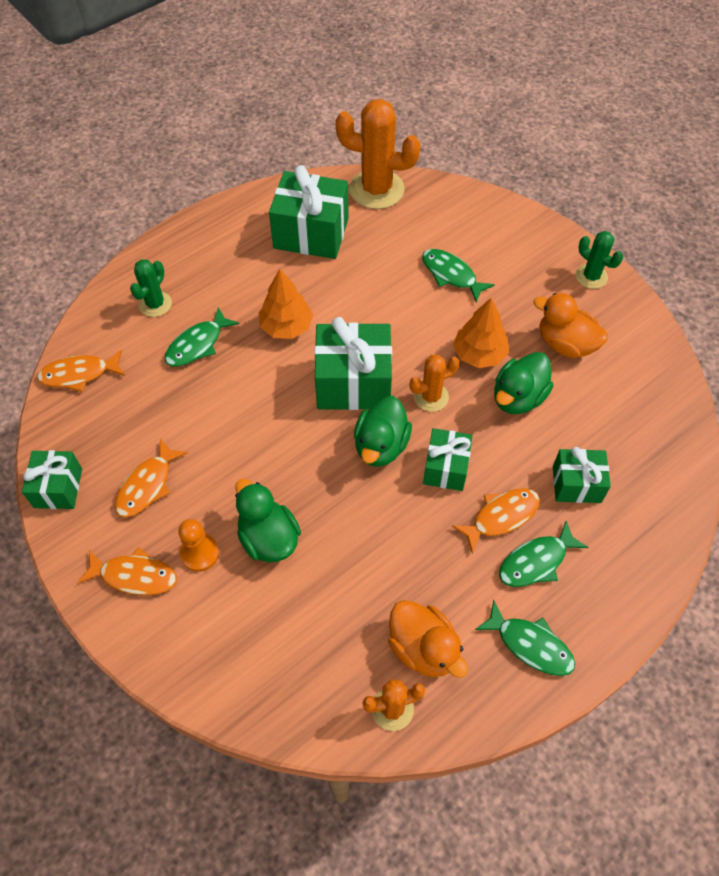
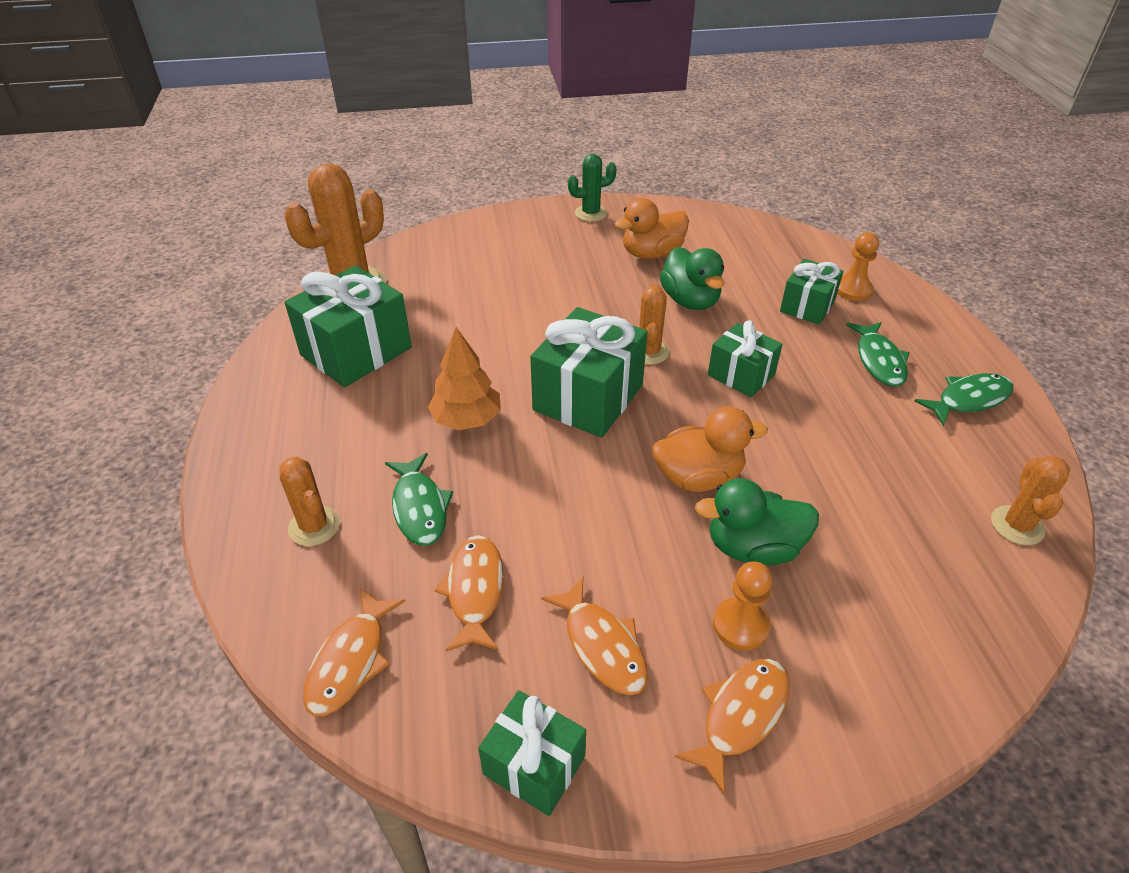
camera: 60 degrees left, 15 degrees down
green cactus [130,259,172,317] -> orange cactus [280,457,340,546]
green duck [354,396,412,467] -> none
orange duck [388,600,468,678] -> orange duck moved to [652,407,768,492]
green fish [422,249,495,302] -> none
orange fish [452,488,540,553] -> orange fish moved to [434,535,504,652]
orange tree [453,298,509,368] -> none
none -> orange pawn [837,232,879,301]

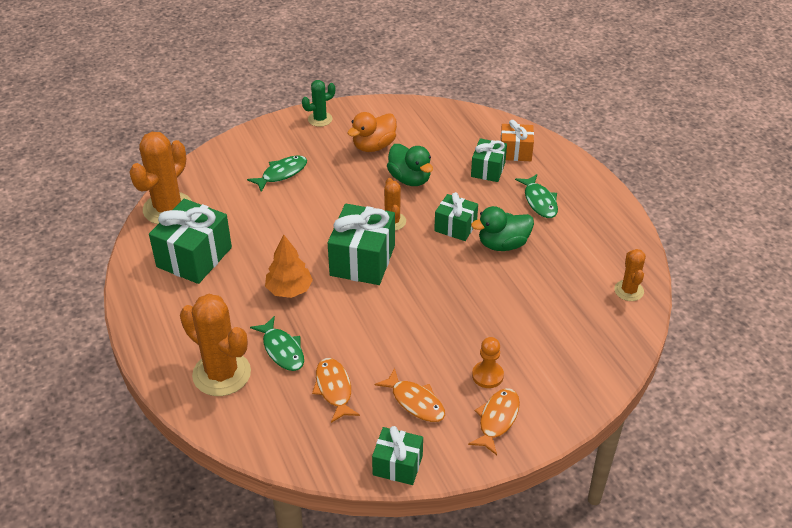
camera: 15 degrees left, 0 degrees up
orange cactus [280,457,340,546] -> orange cactus [180,294,251,396], size x1.83
orange fish [303,587,405,716] -> none
orange duck [652,407,768,492] -> none
green duck [695,478,819,565] -> green duck moved to [471,206,534,251]
orange pawn [837,232,879,301] -> orange gift [500,120,534,161]
green fish [914,373,1014,426] -> green fish moved to [247,155,307,192]

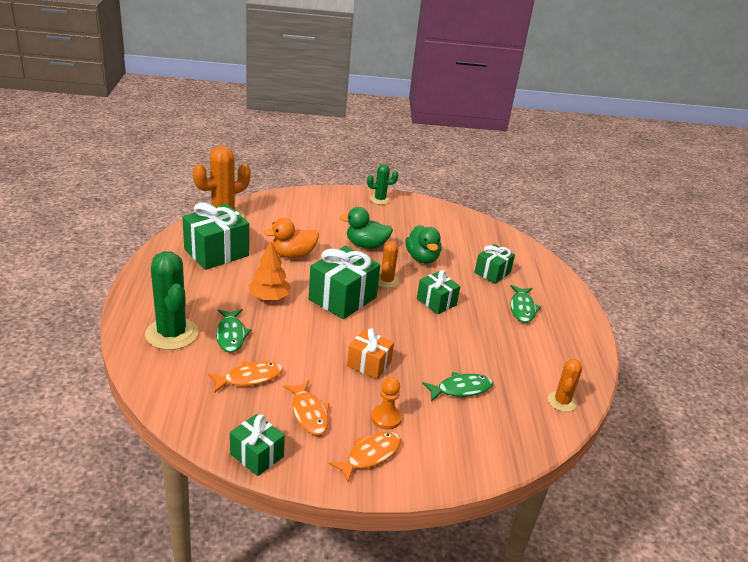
camera: 20 degrees right, 10 degrees down
orange cactus [180,294,251,396] -> green cactus [145,251,198,350]
green fish [247,155,307,192] -> green fish moved to [422,372,493,402]
orange fish [312,358,360,423] -> orange fish turned 60 degrees clockwise [208,361,283,392]
orange duck [347,112,397,152] -> orange duck moved to [264,218,319,258]
green duck [471,206,534,251] -> green duck moved to [340,207,393,249]
orange gift [500,120,534,161] -> orange gift moved to [347,328,394,379]

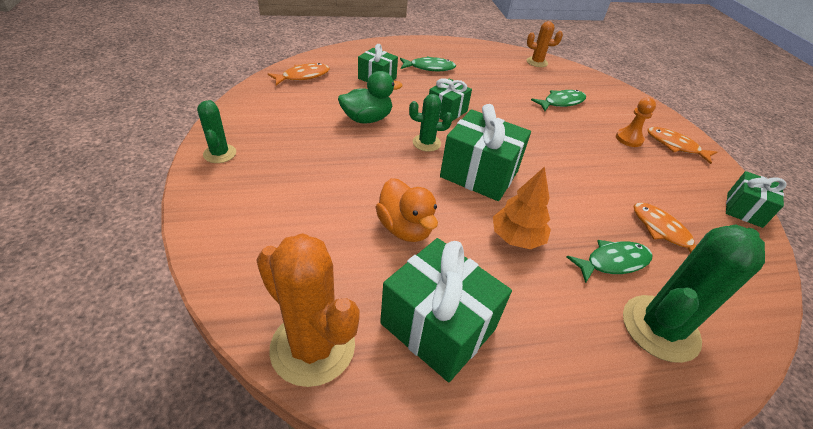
camera: 100 degrees left, 10 degrees up
orange fish [283,380,329,435] -> orange fish moved to [268,63,330,85]
green duck [340,207,393,249] -> none
orange gift [347,328,394,379] -> none
orange cactus [378,241,399,288] -> green cactus [409,94,453,152]
green fish [422,372,493,402] -> green fish turned 90 degrees clockwise [531,90,586,111]

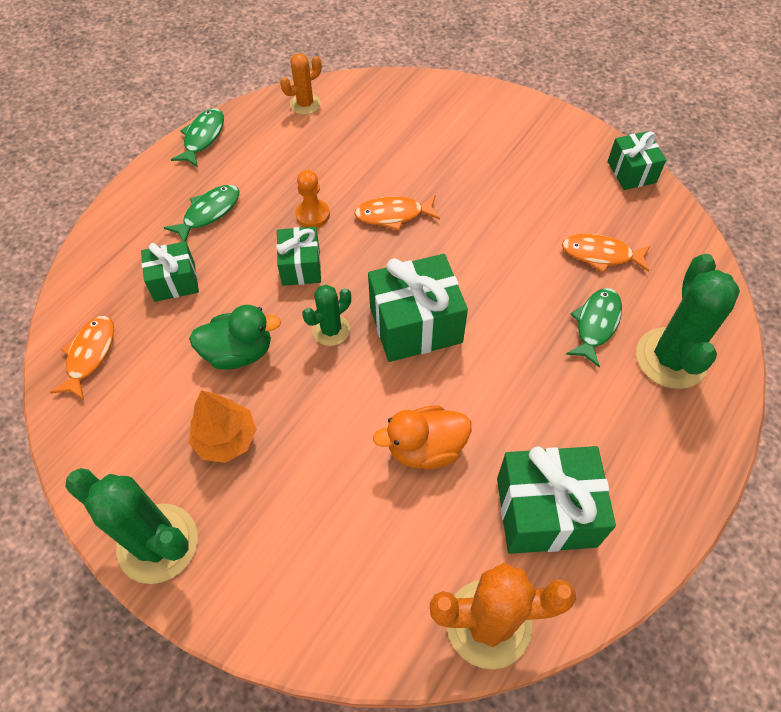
camera: 40 degrees left, 15 degrees up
green cactus [197,100,236,163] -> green cactus [65,468,198,584], size x1.83
green duck [338,71,403,123] -> green duck turned 60 degrees clockwise [189,305,281,370]
orange duck [376,178,438,242] -> orange duck turned 150 degrees clockwise [373,406,471,469]
orange tree [493,166,551,249] -> orange tree moved to [189,390,257,463]
green fish [531,90,586,111] -> green fish moved to [171,109,224,167]
orange pawn [616,98,656,147] -> orange pawn moved to [296,170,330,228]
orange fish [648,127,717,164] -> orange fish moved to [354,195,440,231]

